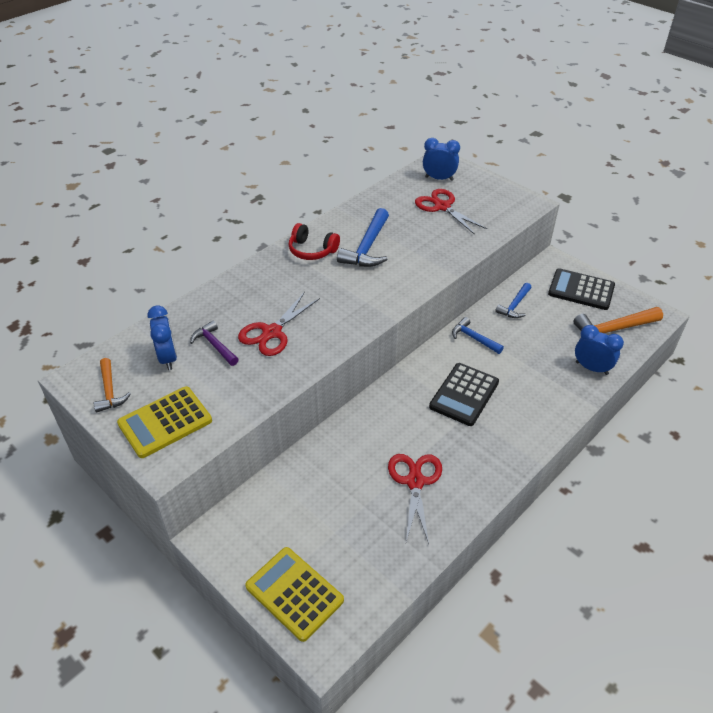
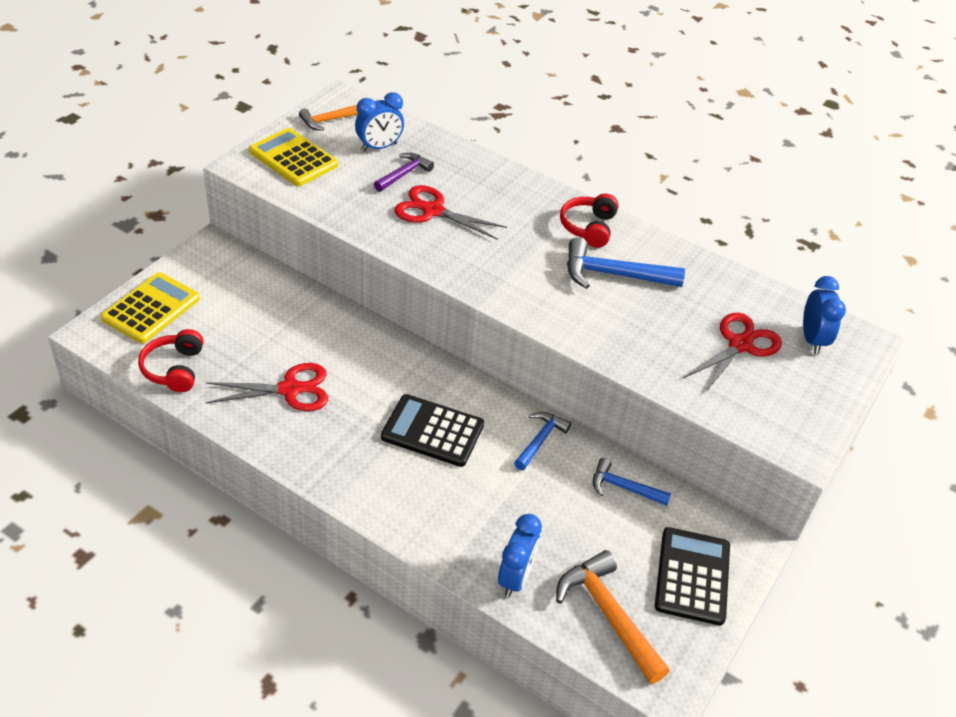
camera: 75 degrees right, 0 degrees up
none -> red headphones [138,329,204,392]

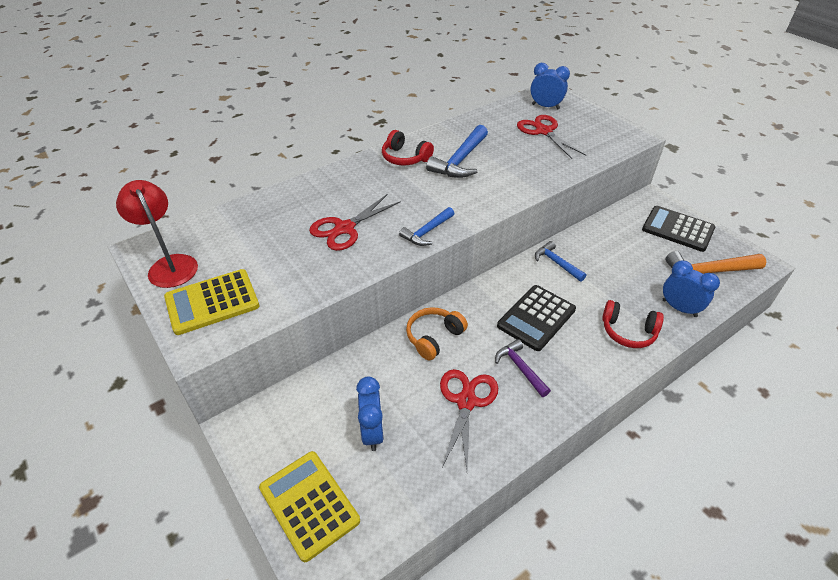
camera: 65 degrees left, 0 degrees up
red headphones [138,329,204,392] -> red headphones moved to [602,300,664,348]
orange hammer [299,105,358,131] -> red lamp [116,180,198,288]
blue clock [355,92,404,152] -> blue clock moved to [356,376,384,451]
purple hammer [374,153,434,192] -> purple hammer moved to [495,339,551,397]
blue hammer [593,458,671,506] -> blue hammer moved to [399,207,455,246]
none -> orange headphones [406,307,468,361]

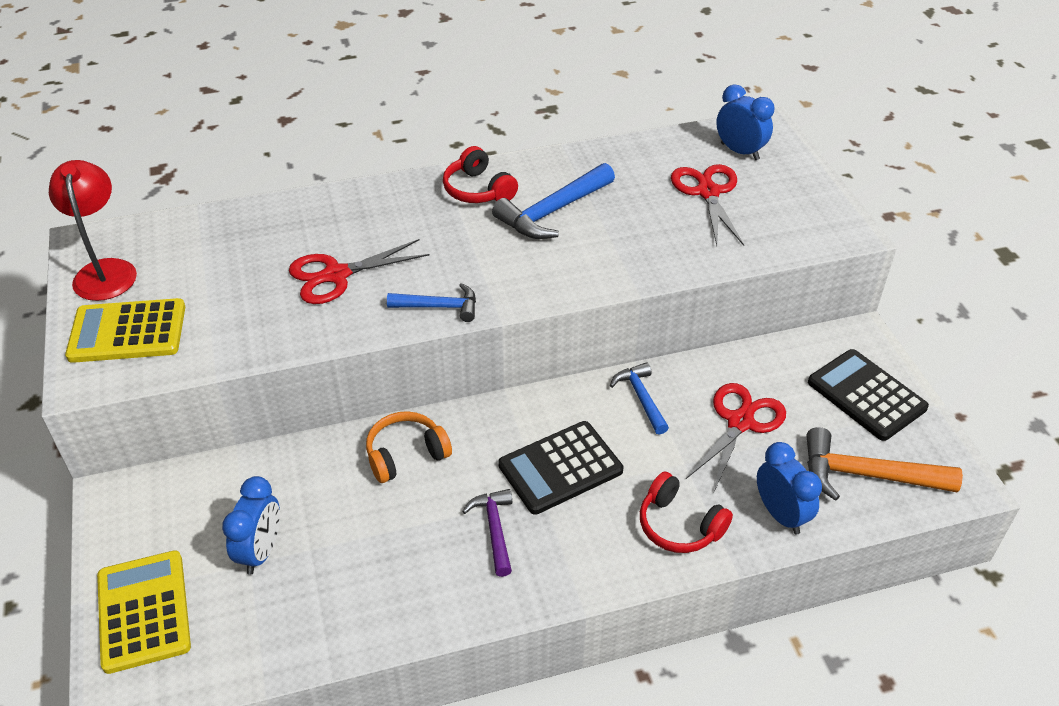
camera: 20 degrees right, 0 degrees up
blue hammer [399,207,455,246] -> blue hammer turned 150 degrees counterclockwise [387,283,476,322]
red scissors [440,369,498,470] -> red scissors moved to [686,383,786,492]

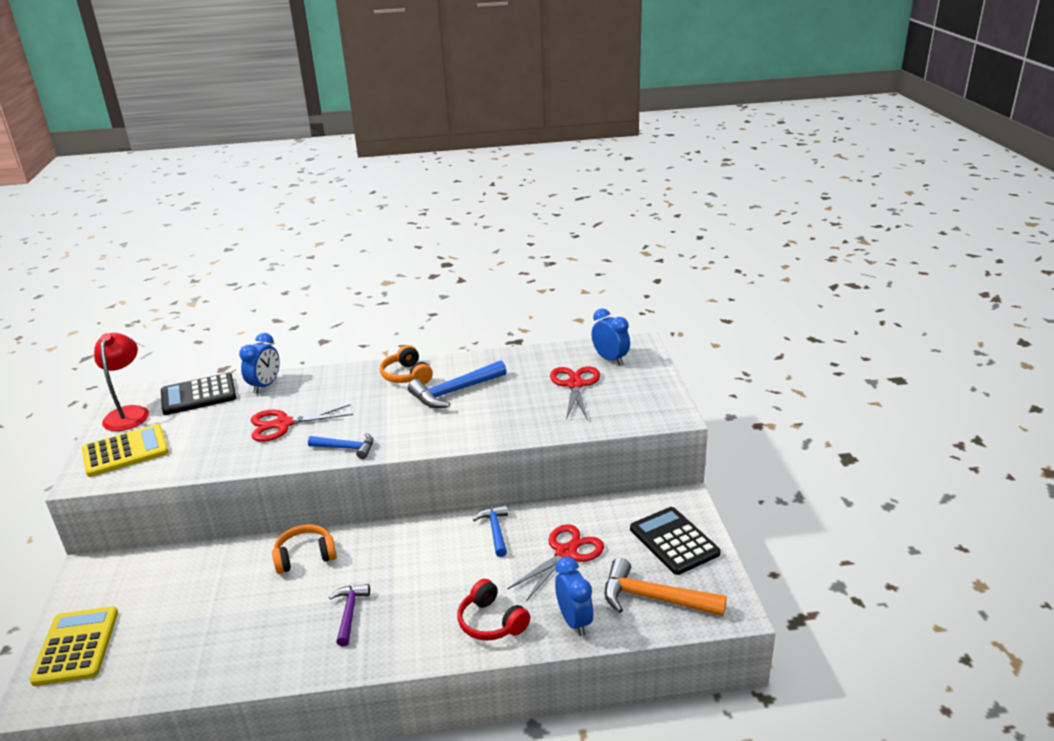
camera: 10 degrees right, 15 degrees down
yellow calculator [65,298,185,363] -> yellow calculator turned 150 degrees clockwise [82,424,169,477]
blue clock [222,476,280,575] -> blue clock moved to [239,333,280,394]
red headphones [443,146,518,203] -> orange headphones [380,345,433,384]
black calculator [498,421,623,515] -> black calculator moved to [161,373,236,415]

